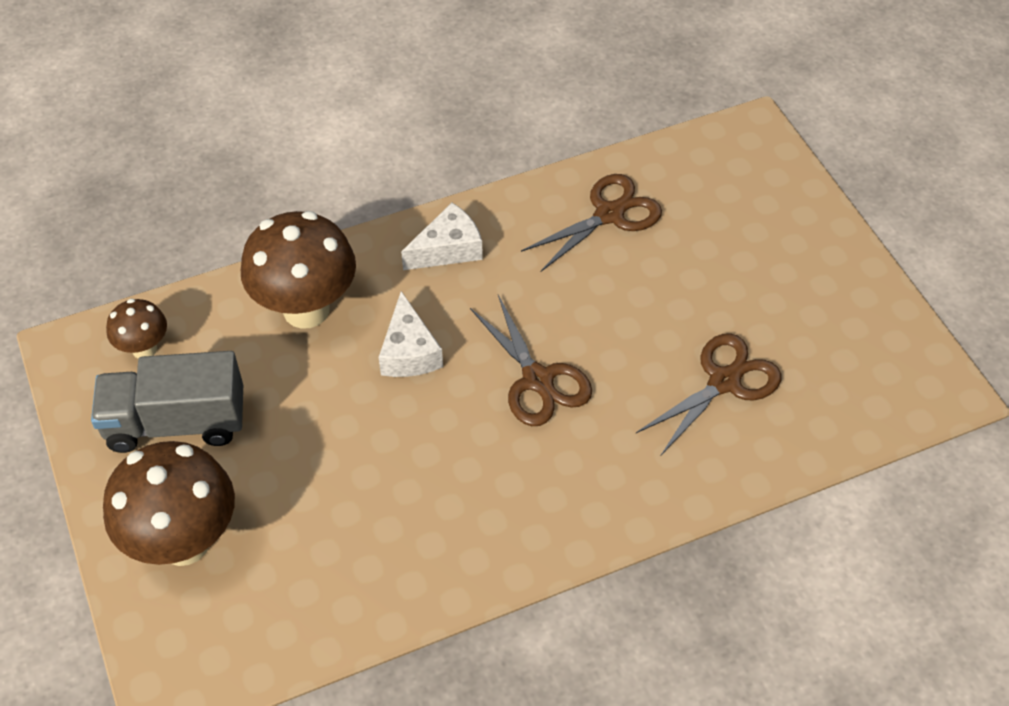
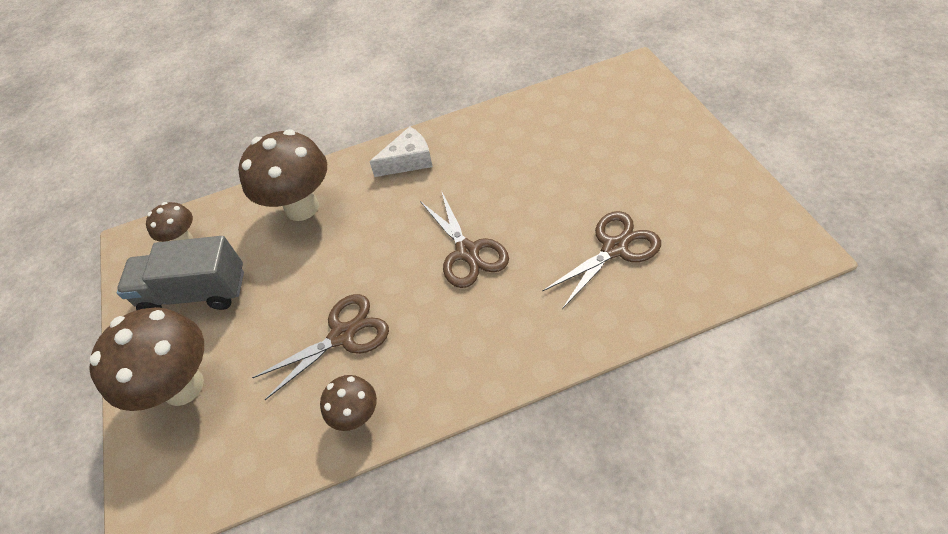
camera: 10 degrees right, 0 degrees up
white cheese [379,291,443,377] -> none
brown scissors [521,174,662,272] -> brown scissors moved to [252,294,389,400]
none -> brown mushroom [320,375,377,431]

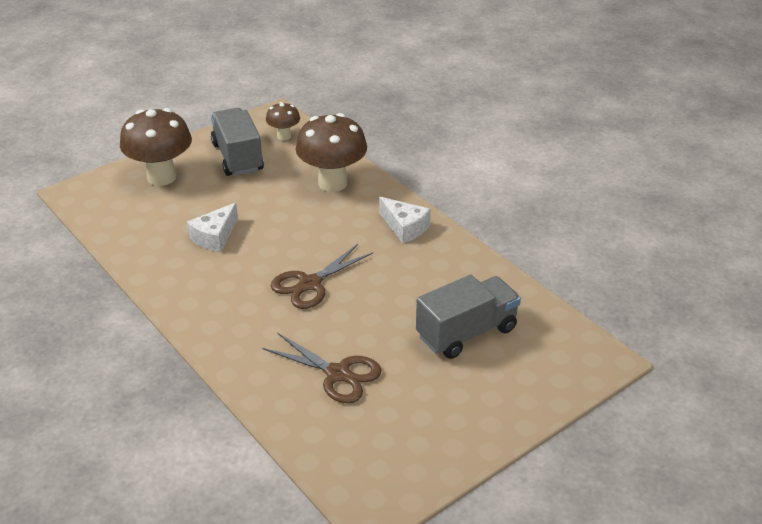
camera: 65 degrees right, 15 degrees down
brown scissors [252,294,389,400] -> white cheese [187,202,238,252]
brown mushroom [320,375,377,431] -> none
none -> grey truck [416,275,521,359]

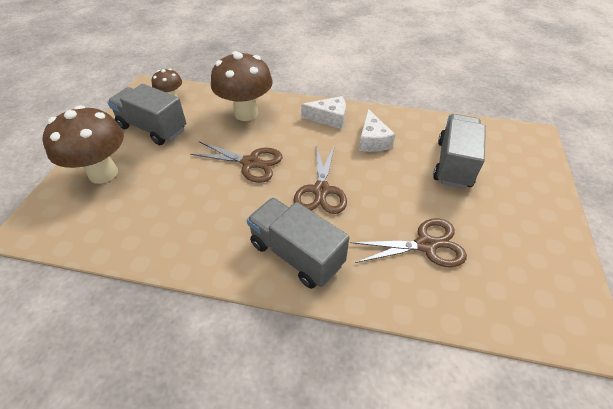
camera: 40 degrees left, 10 degrees up
white cheese [187,202,238,252] -> white cheese moved to [359,109,396,152]
none -> brown scissors [190,141,283,183]
none -> grey truck [247,198,349,289]

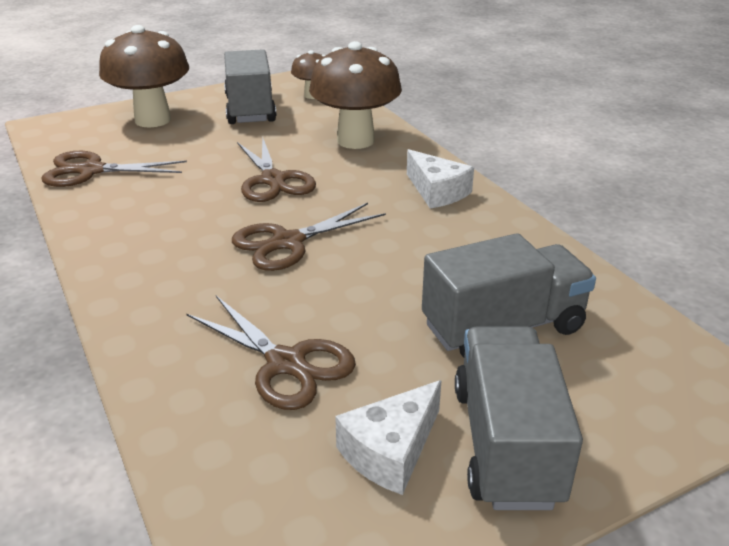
camera: 50 degrees right, 15 degrees down
grey truck [247,198,349,289] -> grey truck moved to [455,326,583,510]
white cheese [359,109,396,152] -> white cheese moved to [335,380,442,495]
none -> brown scissors [41,151,187,187]

